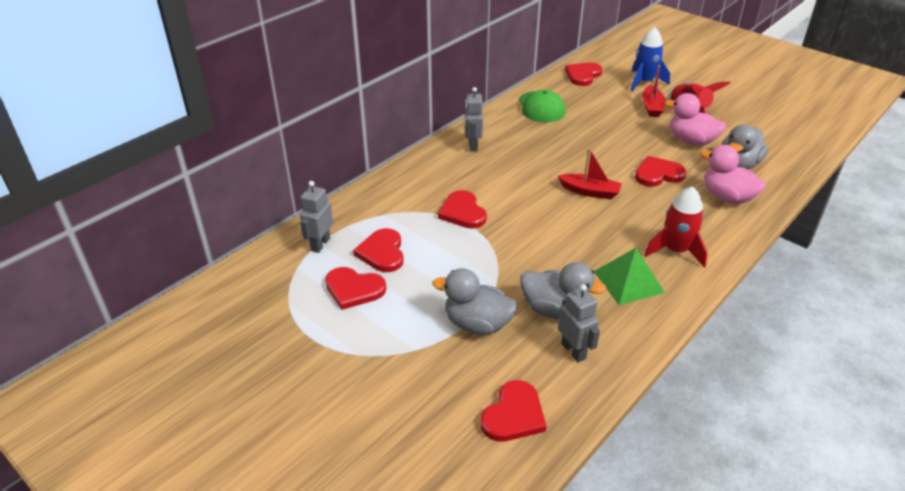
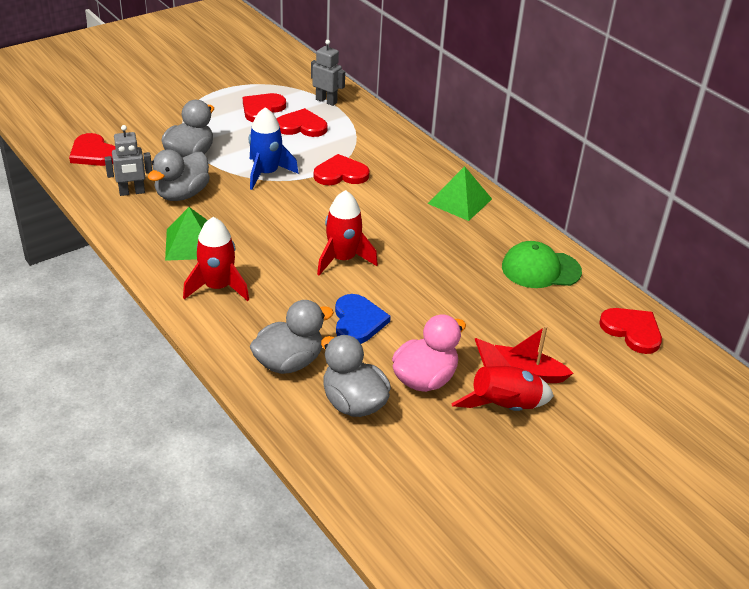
camera: 100 degrees right, 0 degrees up
grey robot [465,87,483,152] -> green pyramid [428,166,492,221]
red boat [558,148,622,199] -> red rocket [317,190,378,275]
blue rocket [631,27,670,91] -> blue rocket moved to [248,107,299,190]
red heart [635,156,687,187] -> blue heart [335,294,391,344]
pink duck [700,145,766,204] -> grey duck [250,300,334,374]

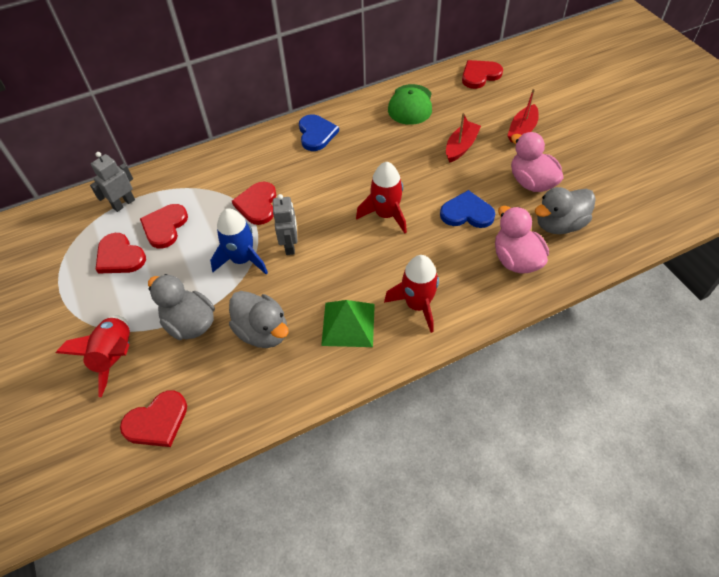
camera: 75 degrees left, 15 degrees up
grey robot [105,125,152,196] -> grey robot moved to [273,194,297,255]
grey duck [250,300,334,374] -> pink duck [495,206,549,274]
green pyramid [428,166,492,221] -> blue heart [299,114,339,151]
red rocket [451,338,554,411] -> red rocket moved to [56,315,130,397]
none -> red boat [446,113,481,163]

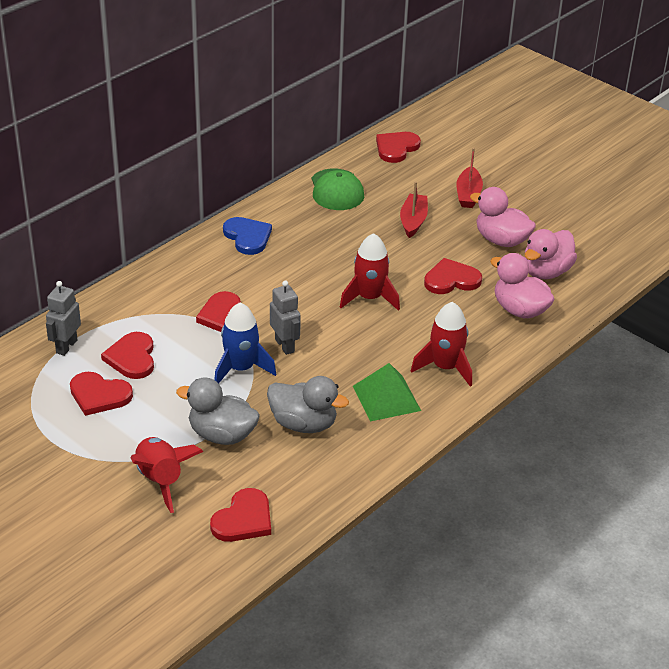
camera: 25 degrees left, 15 degrees down
blue heart [440,190,495,228] -> red heart [424,258,482,294]
grey duck [535,187,596,234] -> pink duck [524,229,577,279]

